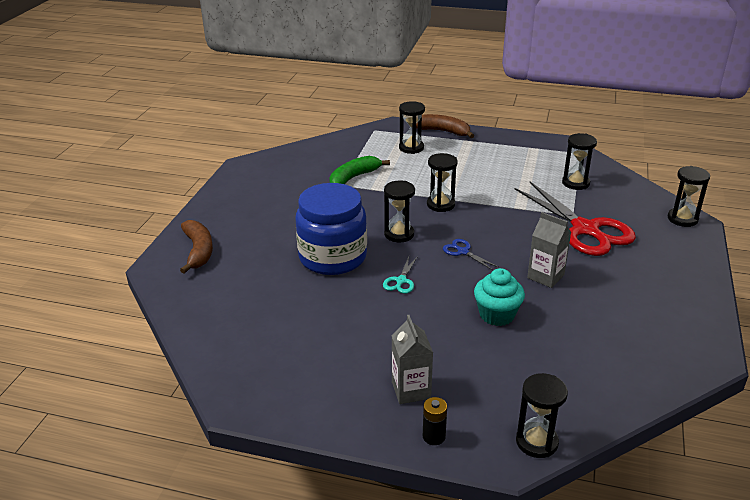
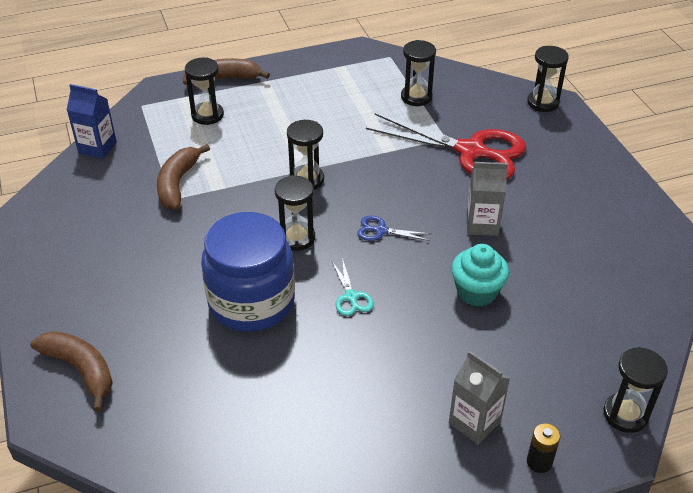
camera: 35 degrees left, 10 degrees up
green banana [329,156,390,184] -> brown banana [157,144,210,210]
none -> blue carton [67,84,117,159]

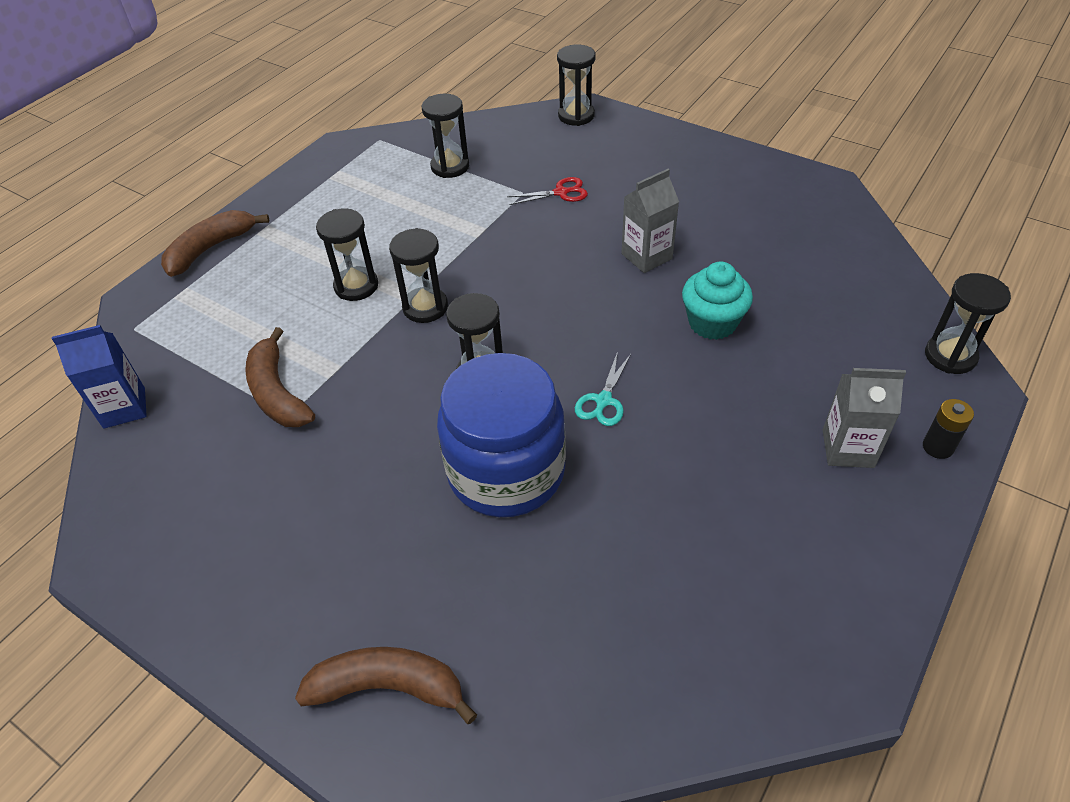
camera: 35 degrees left, 5 degrees up
black hourglass [185,57,224,125] -> black hourglass moved to [316,208,378,301]
turquoise scissors [332,258,374,316] -> turquoise scissors turned 75 degrees clockwise [575,351,631,426]
blue scissors [357,216,431,241] -> none
red scissors [366,113,526,179] -> red scissors [507,177,588,205], size x0.41

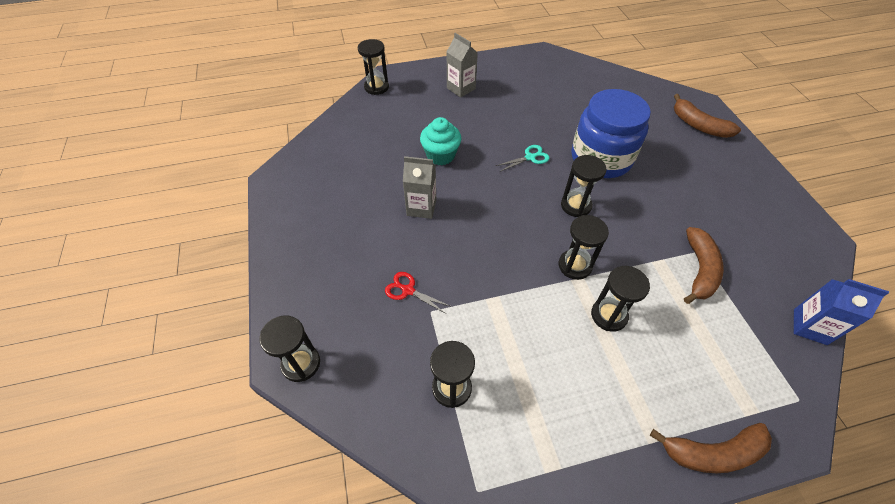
camera: 140 degrees left, 5 degrees up
black battery [923,399,974,459] -> none

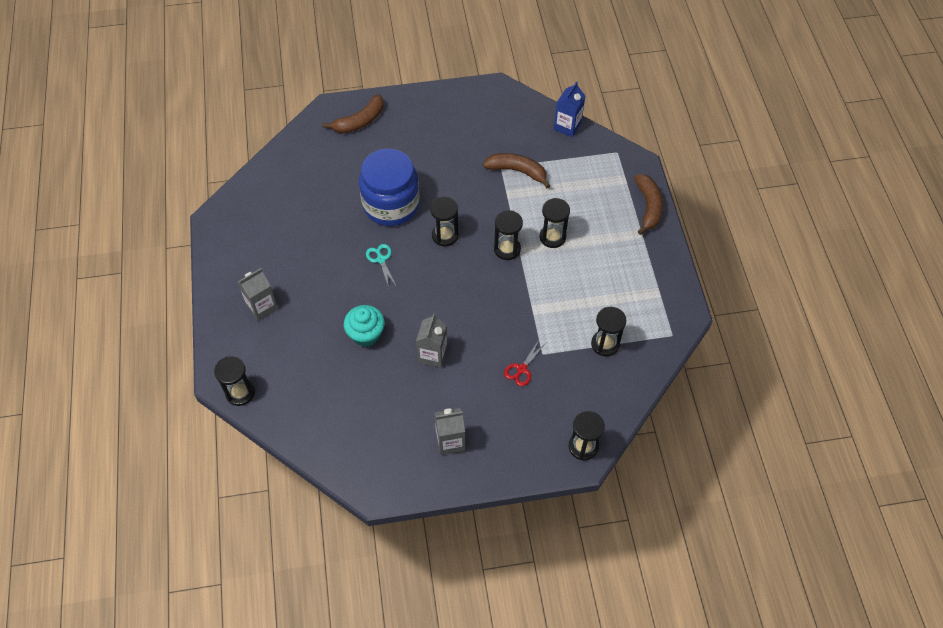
camera: 85 degrees left, 5 degrees up
none -> grey carton [434,408,465,455]

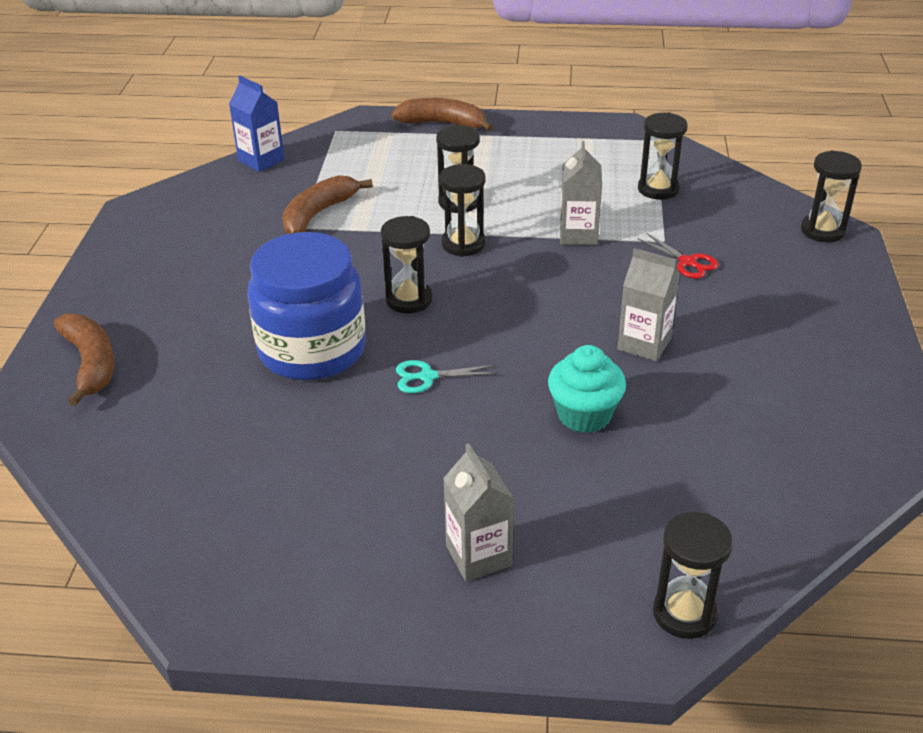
camera: 75 degrees left, 20 degrees down
grey carton [434,408,465,455] -> grey carton moved to [560,141,602,245]

